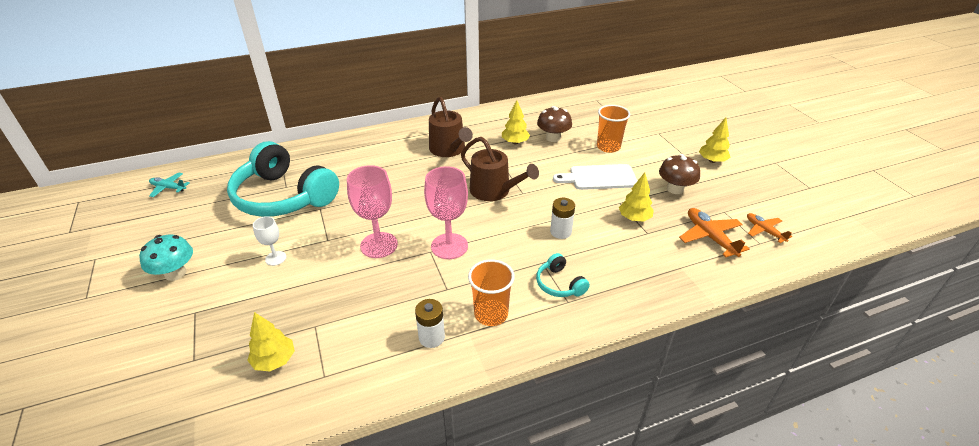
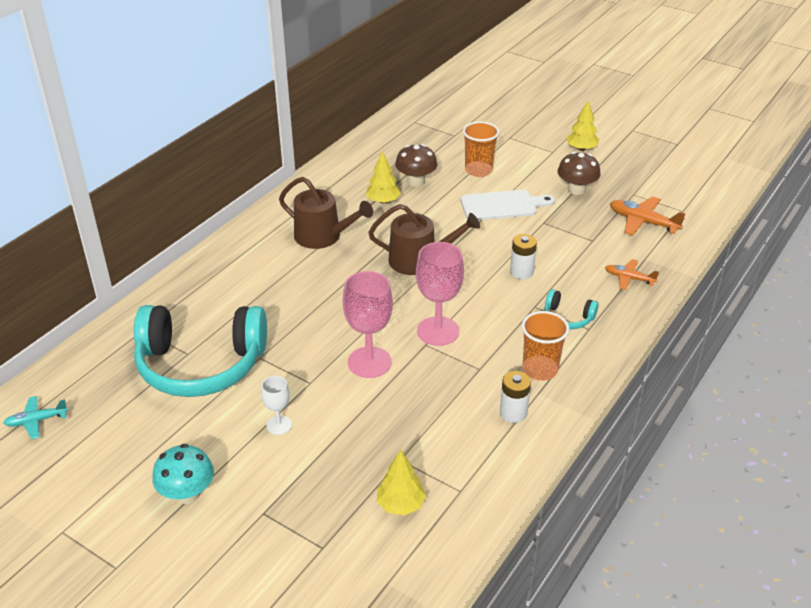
camera: 35 degrees left, 0 degrees up
white cutting board [553,164,637,190] -> white cutting board turned 150 degrees counterclockwise [461,190,555,220]
yellow tree [619,172,654,222] -> none
orange plane [747,213,792,243] -> orange plane moved to [605,259,659,290]

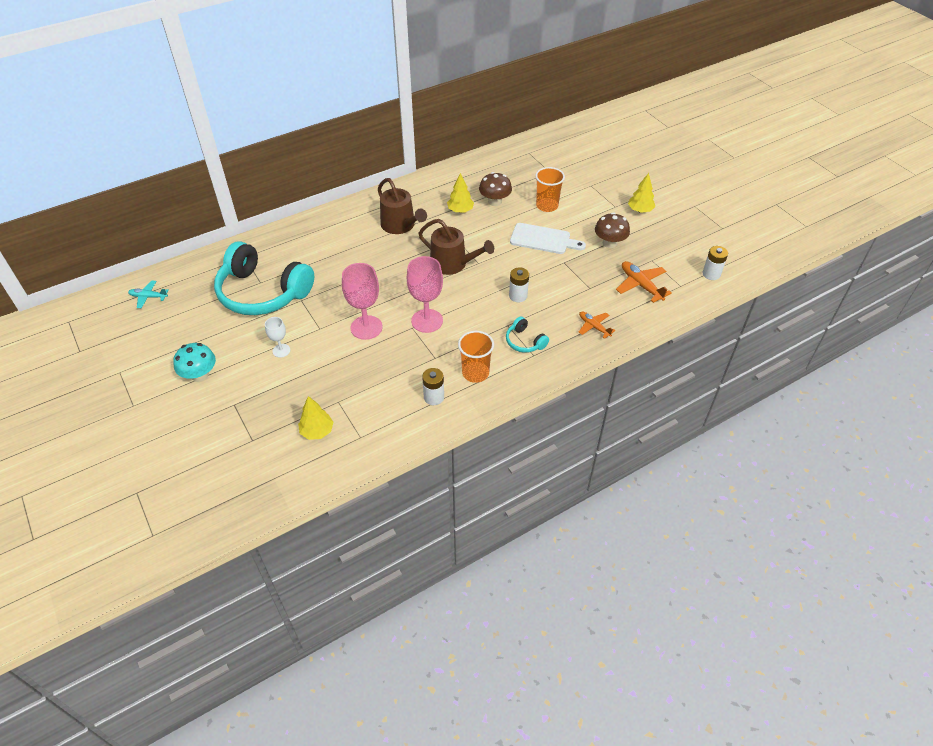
camera: 25 degrees right, 10 degrees up
none -> white battery [703,246,728,280]

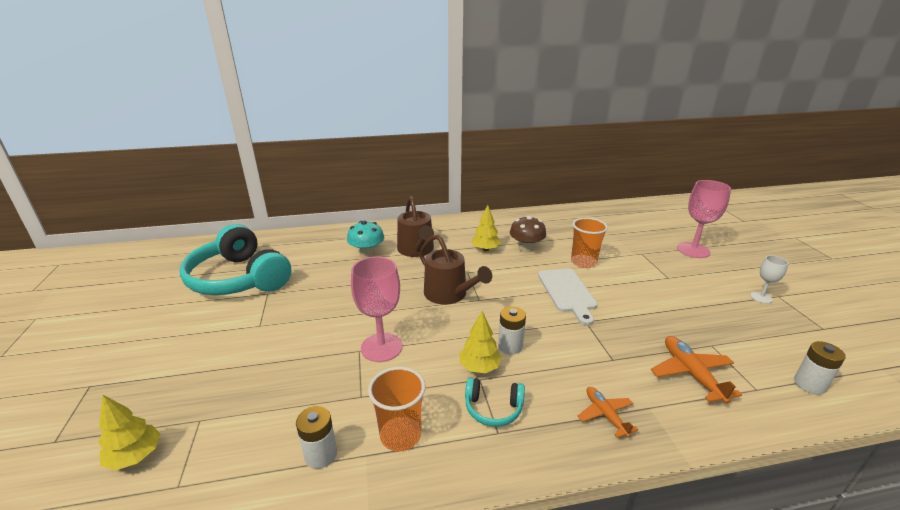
camera: 20 degrees right, 20 degrees down
turquoise plane [128,281,169,309] -> none
turquoise mushroom [173,343,216,382] -> turquoise mushroom moved to [347,221,384,258]
white goblet [265,317,290,358] -> white goblet moved to [750,255,788,303]
pink goblet [342,263,383,340] -> pink goblet moved to [677,180,731,258]
turquoise headphones [506,316,549,353] -> turquoise headphones turned 60 degrees counterclockwise [465,377,525,427]
white cutting board [510,223,586,254] -> white cutting board turned 45 degrees clockwise [538,268,597,325]
brown mushroom [595,212,630,248] -> none
yellow tree [628,173,655,213] -> yellow tree moved to [459,311,502,373]

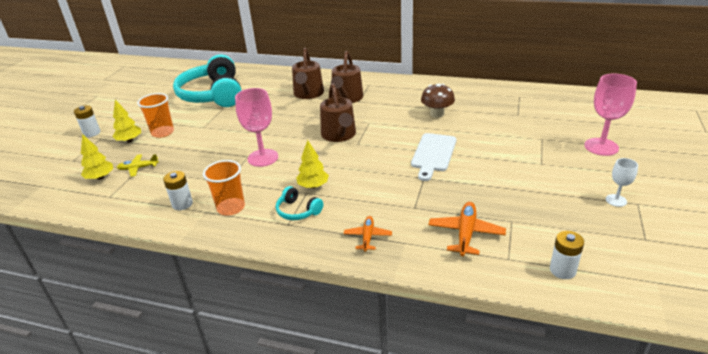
camera: 30 degrees right, 5 degrees up
turquoise mushroom [347,221,384,258] -> brown watering can [292,48,324,99]
yellow tree [471,205,501,251] -> yellow tree moved to [113,100,141,142]
white battery [498,306,526,354] -> white battery moved to [74,105,101,137]
orange cup [571,218,608,268] -> orange cup moved to [137,93,174,138]
none -> yellow plane [116,154,159,177]

